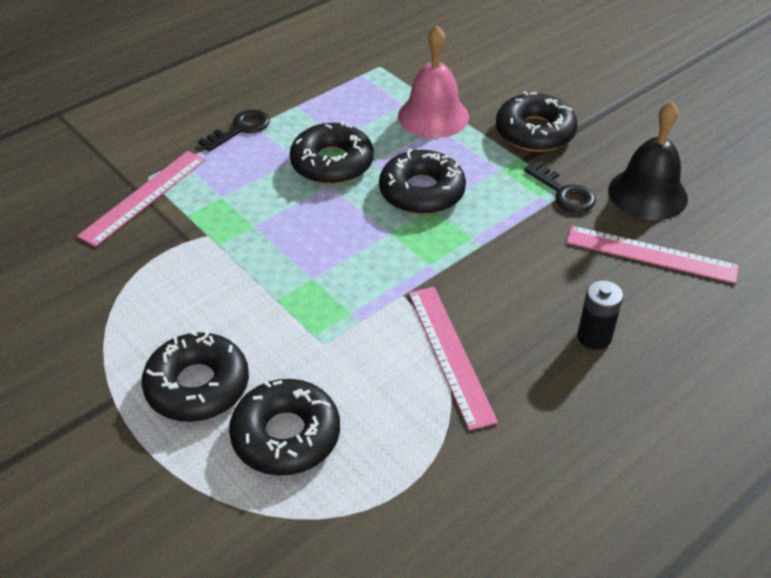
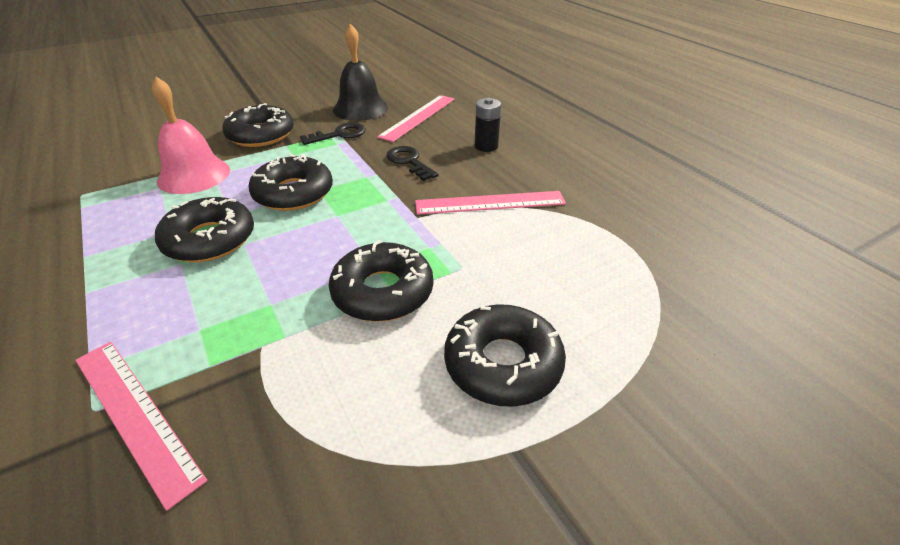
camera: 80 degrees left, 5 degrees down
black key [198,109,270,151] -> black key moved to [386,146,438,181]
black donut [229,379,340,476] -> black donut moved to [329,240,433,322]

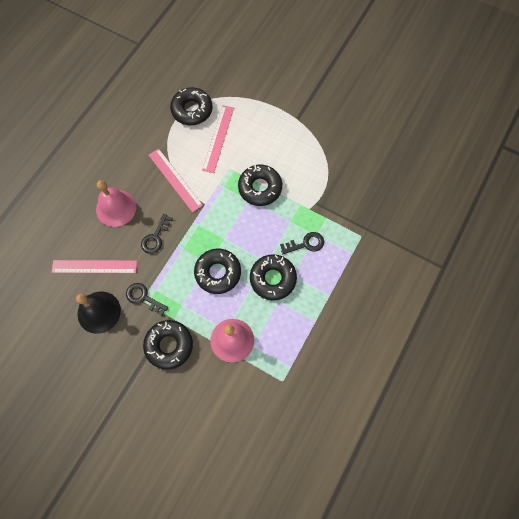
camera: 120 degrees left, 30 degrees up
pink ruler [75,342,207,511] -> pink ruler moved to [202,105,234,173]
black donut [444,305,566,407] -> black donut moved to [170,87,212,125]
black battery [474,98,501,152] -> pink bell [96,180,137,227]
none -> black key [280,232,324,254]

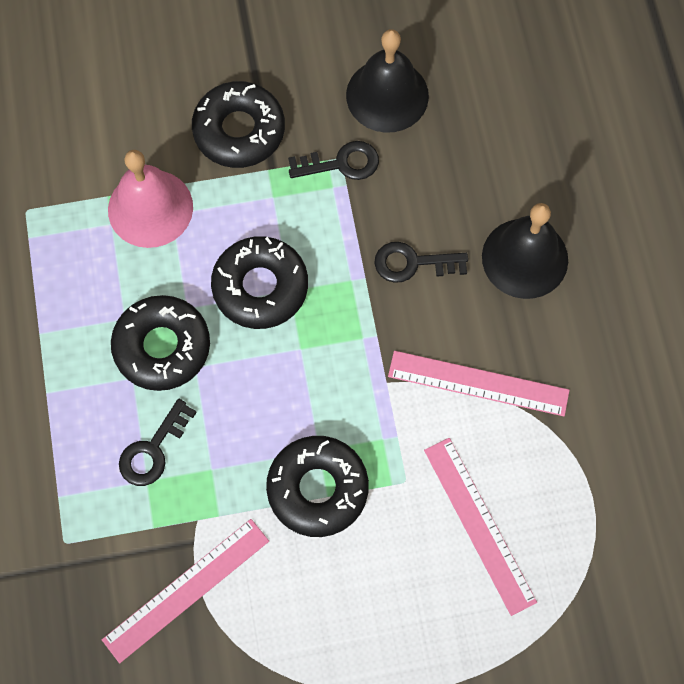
camera: 140 degrees right, 0 degrees up
pink ruler [51,260,137,273] -> pink ruler moved to [102,519,269,663]
pink bell [96,180,137,227] -> black bell [482,203,568,299]
black key [141,214,173,254] -> black key turned 75 degrees counterclockwise [374,242,468,283]
black donut [170,87,212,125] -> none

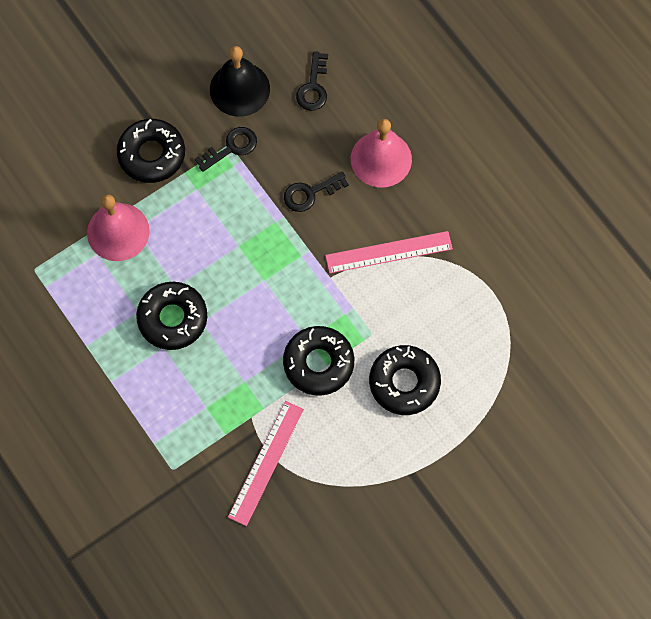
camera: 25 degrees left, 0 degrees up
black key [119,399,197,486] -> black key moved to [296,51,328,111]
black donut [211,236,308,329] -> black donut moved to [369,345,441,415]
pink ruler [424,438,537,616] -> none
black bell [482,203,568,299] -> pink bell [351,119,412,187]

